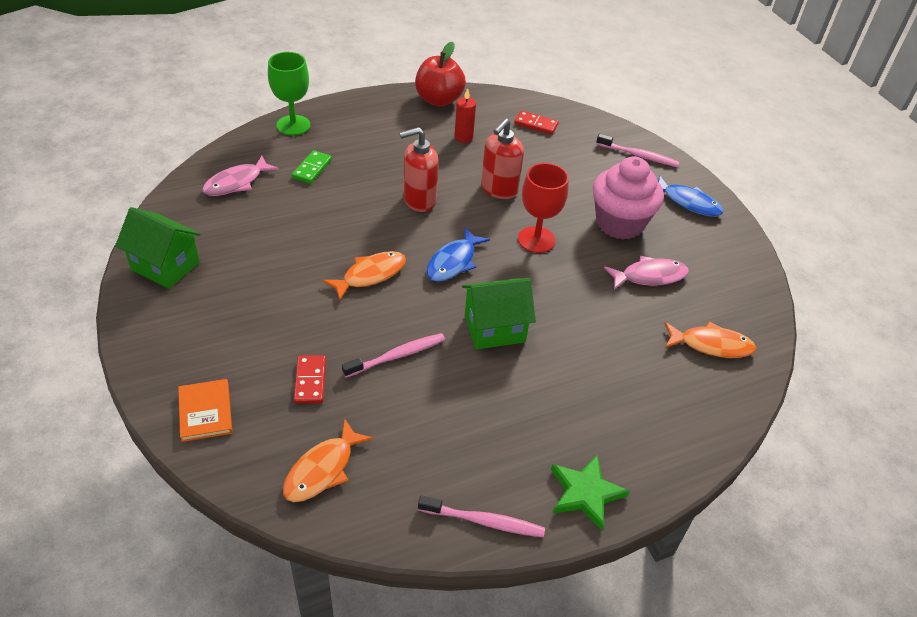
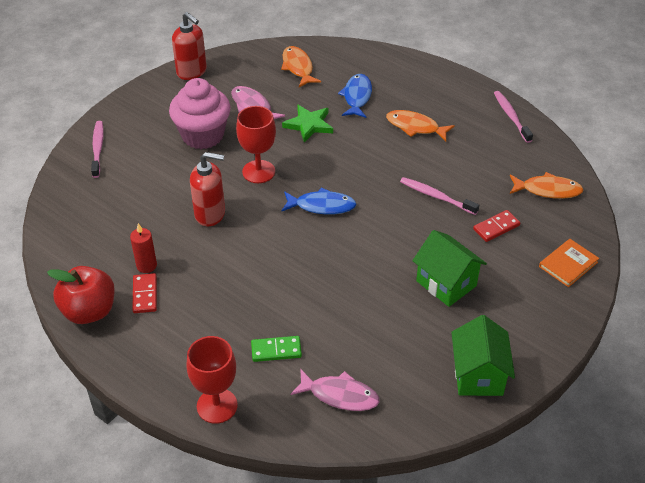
camera: 115 degrees left, 0 degrees up
green goblet [268,52,310,136] -> red goblet [186,336,238,424]
orange fish [323,251,406,300] -> orange fish moved to [386,110,455,141]
red soap dispenser [399,127,439,212] -> red soap dispenser moved to [172,12,207,80]
green house [462,278,536,349] -> green house moved to [412,230,487,307]
red domino [514,111,559,135] -> red domino moved to [132,273,157,313]
green star [551,454,630,531] -> green star moved to [282,104,333,143]
blue fish [658,175,723,217] -> blue fish moved to [338,74,372,118]

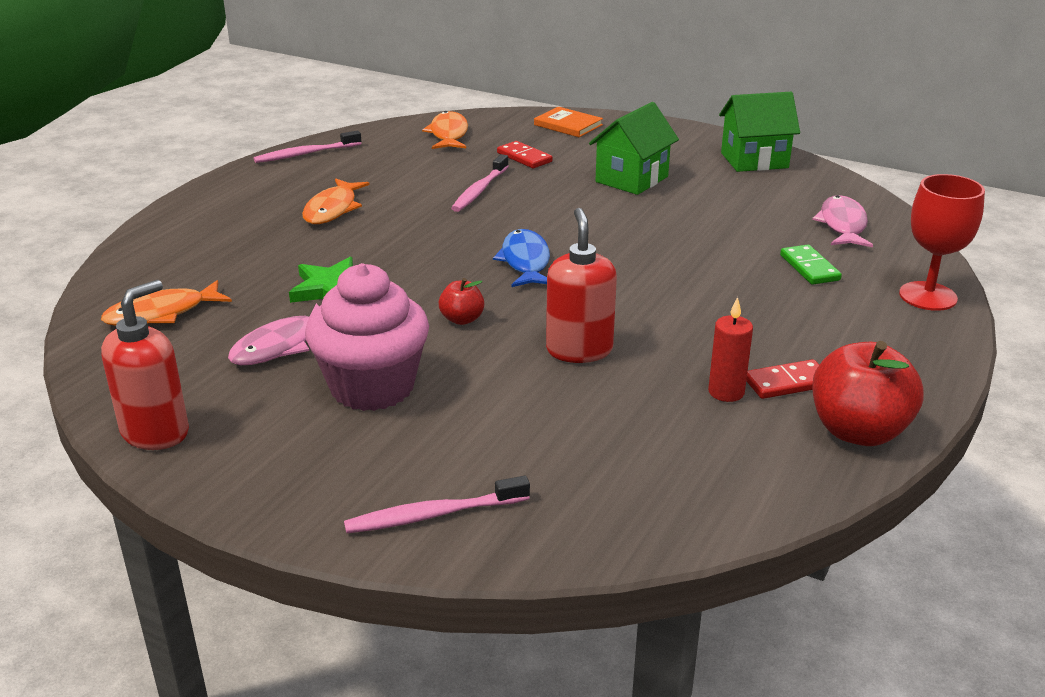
camera: 100 degrees left, 15 degrees down
red goblet [236,106,276,183] -> red apple [439,278,484,325]
blue fish [338,74,372,118] -> none

